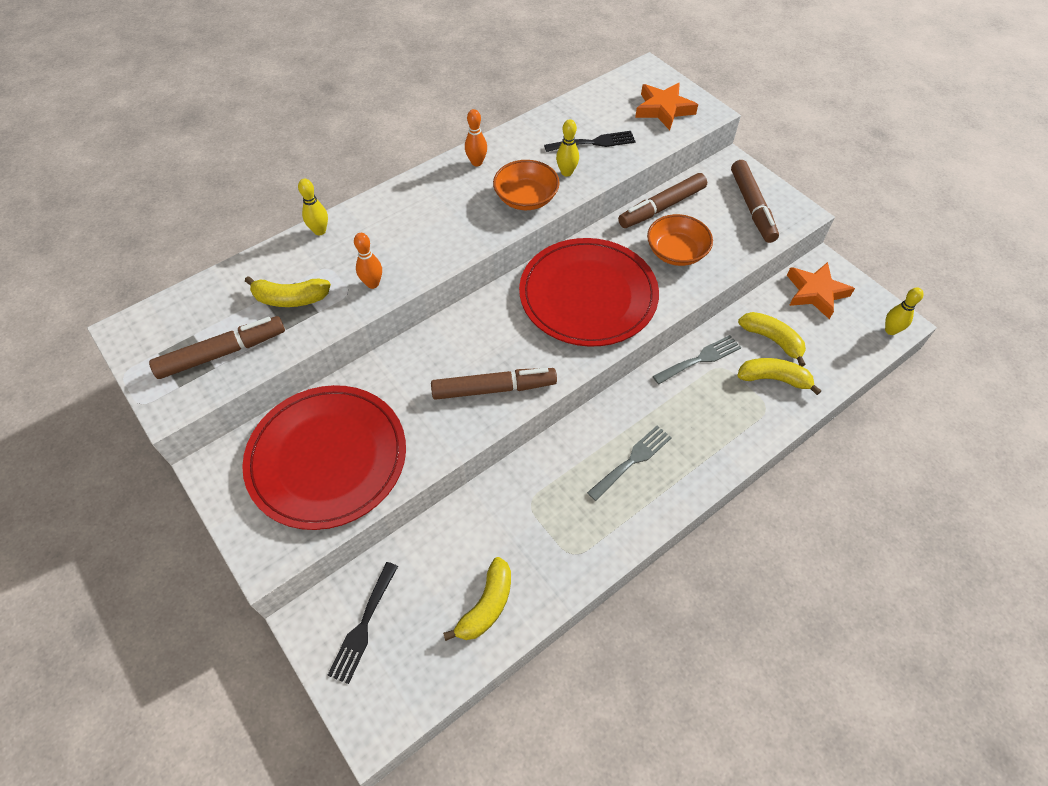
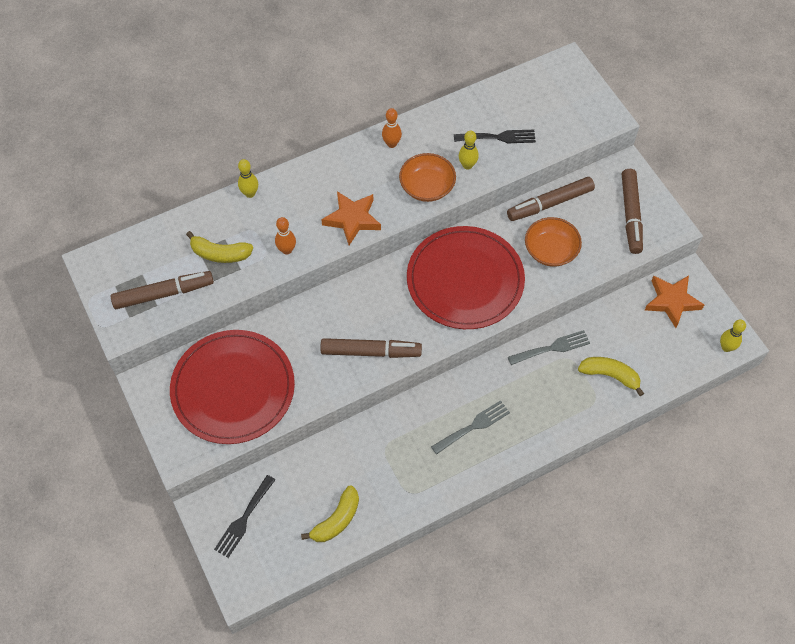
camera: 10 degrees right, 5 degrees up
orange star [635,83,698,130] -> orange star moved to [321,191,381,245]
yellow banana [738,312,806,366] -> none

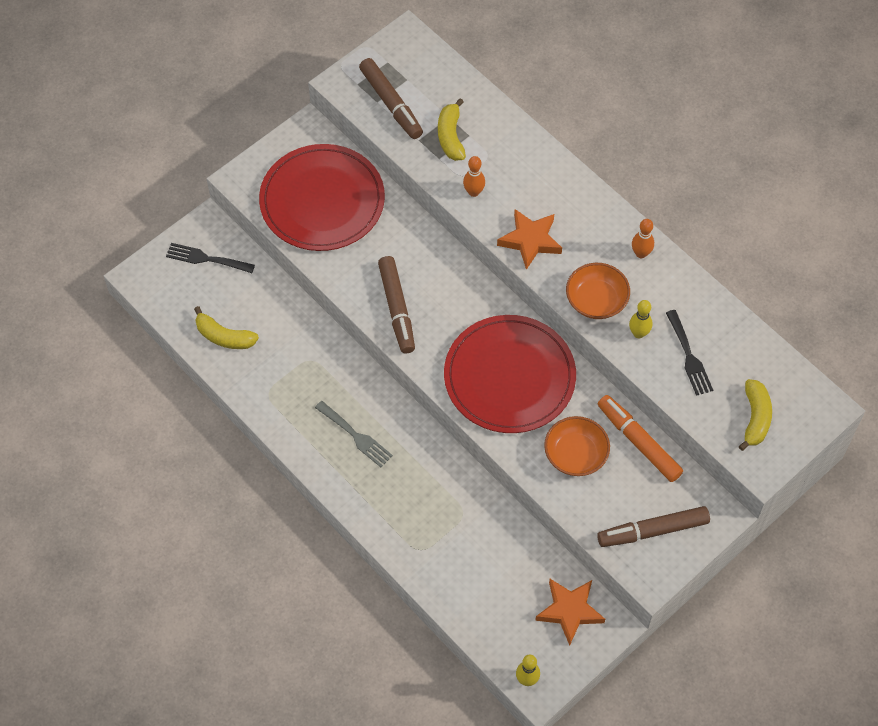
camera: 75 degrees right, 0 degrees up
yellow bowling pin [238,159,258,198] -> none
brown marker [507,177,595,221] -> orange marker [598,395,683,482]
grey fork [508,330,590,365] -> none
yellow banana [578,357,644,396] -> yellow banana moved to [739,379,772,451]

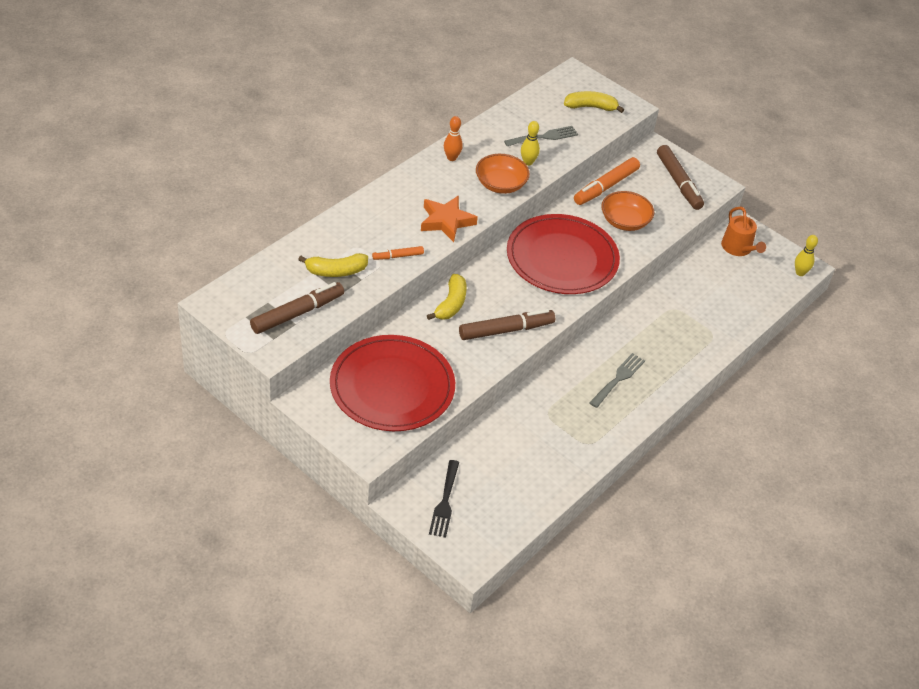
camera: 100 degrees left, 15 degrees down
yellow banana [194,306,259,349] -> yellow banana moved to [427,274,467,320]
orange bowling pin [463,156,485,197] -> orange marker [372,246,424,260]
orange star [535,579,605,646] -> orange watering can [721,207,766,256]
black fork [666,310,713,396] -> grey fork [504,126,578,146]

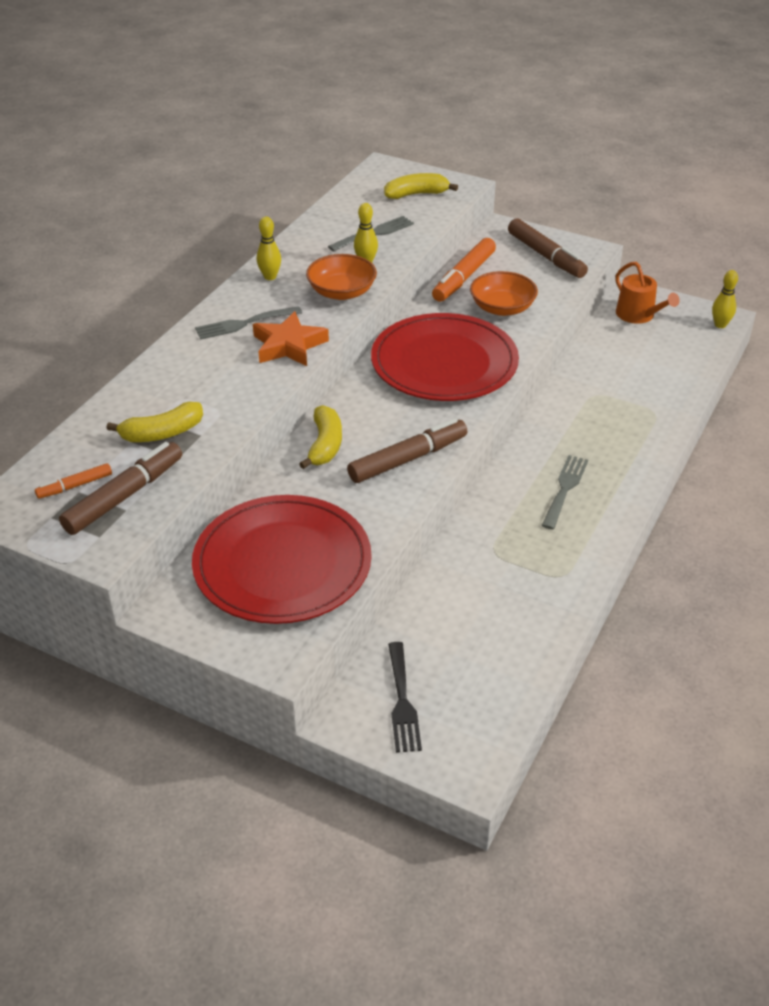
camera: 10 degrees left, 5 degrees down
orange marker [372,246,424,260] -> orange marker moved to [35,463,112,499]
orange bowling pin [444,116,463,161] -> yellow bowling pin [257,216,281,280]
none -> grey fork [195,306,302,340]

